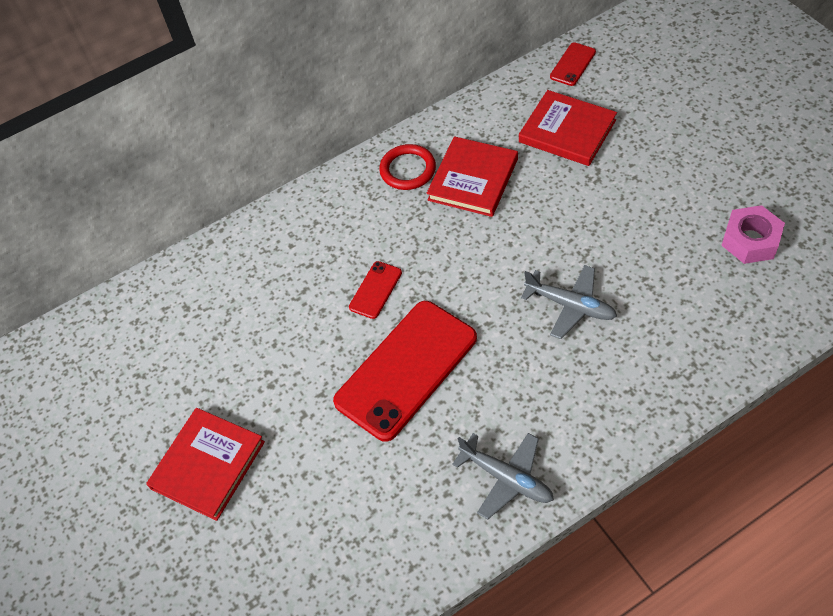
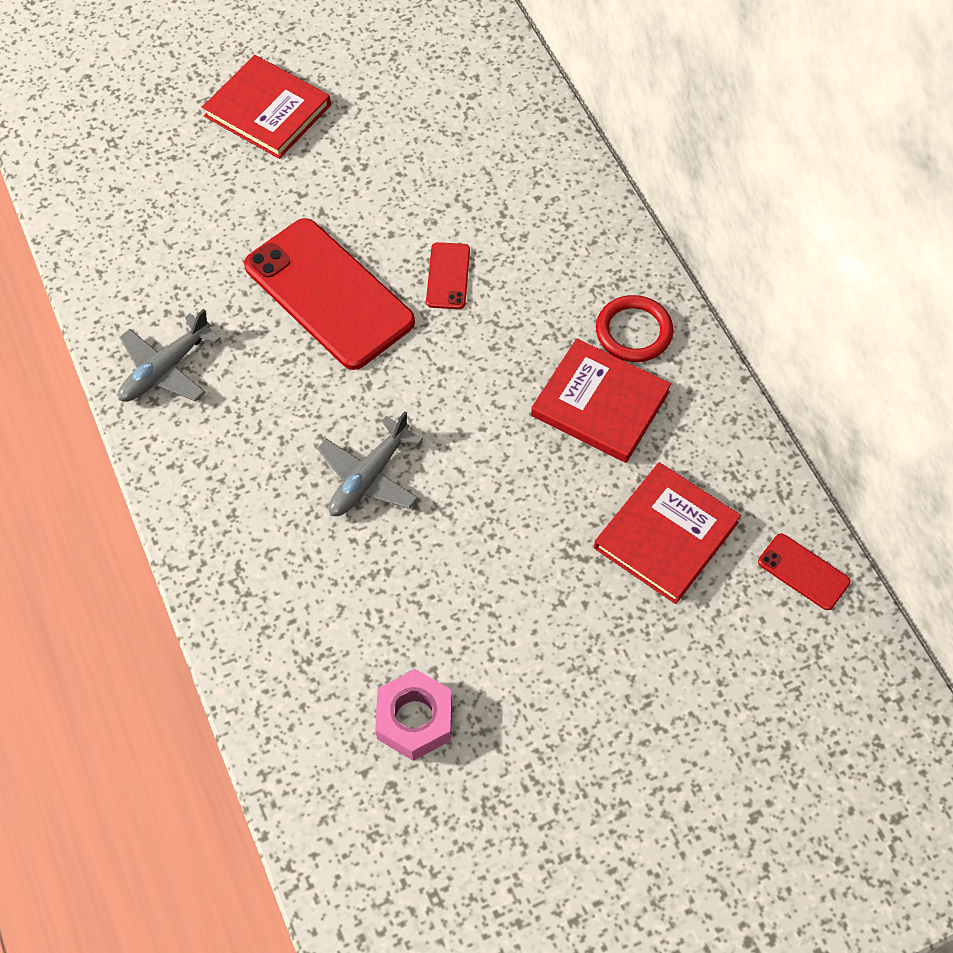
camera: 90 degrees right, 5 degrees up
red phone [349,261,402,319] -> red phone turned 60 degrees clockwise [426,242,470,309]

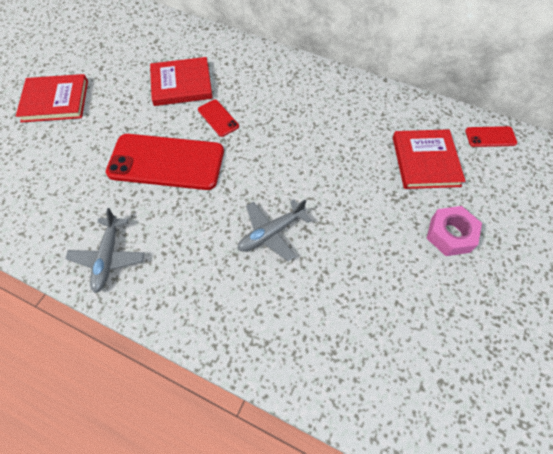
camera: 40 degrees left, 0 degrees up
grey plane [317,411,423,516] -> grey plane turned 60 degrees clockwise [237,199,311,261]
pink nut [375,669,452,761] -> pink nut moved to [427,206,482,256]
red book [531,339,671,463] -> red book moved to [150,57,213,106]
red ring [596,295,673,362] -> none

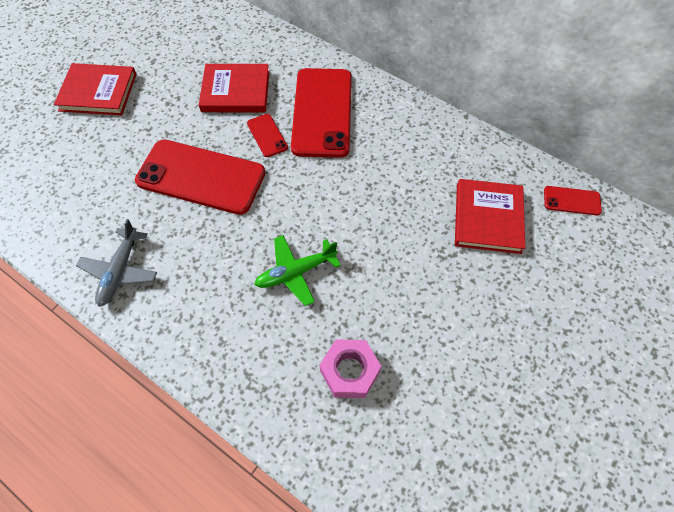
camera: 10 degrees right, 0 degrees up
grey plane [237,199,311,261] -> green plane [254,235,341,306]
pink nut [427,206,482,256] -> pink nut moved to [320,339,381,398]
none -> red phone [291,68,352,158]

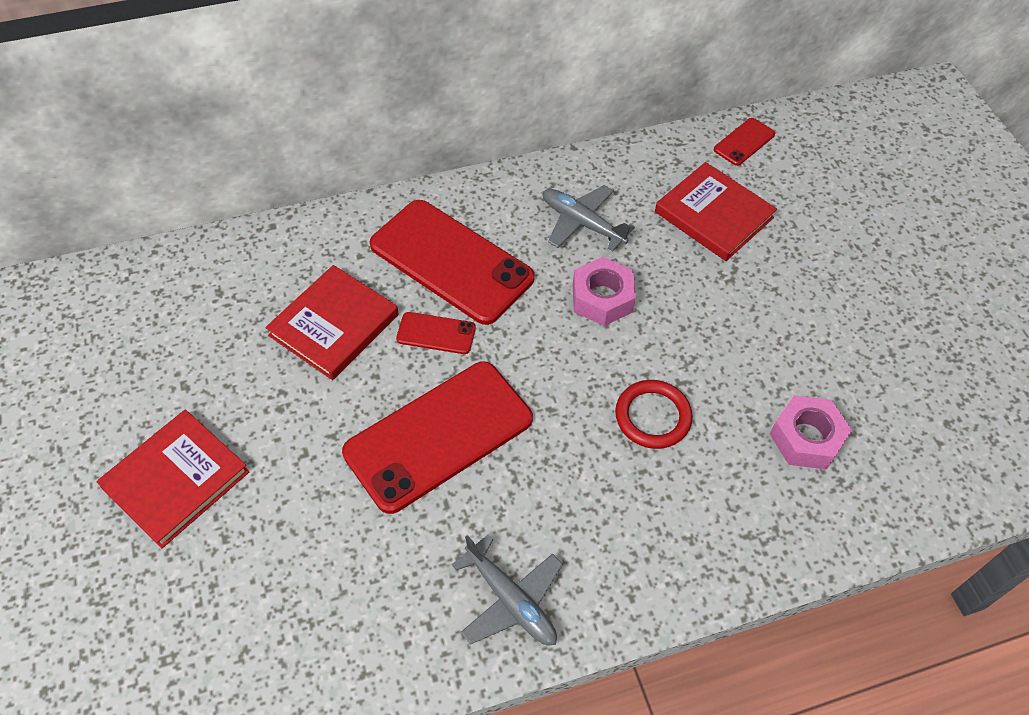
camera: 55 degrees left, 5 degrees down
green plane [254,235,341,306] -> red ring [615,380,693,449]
none -> grey plane [543,185,635,251]
none -> pink nut [573,257,636,326]

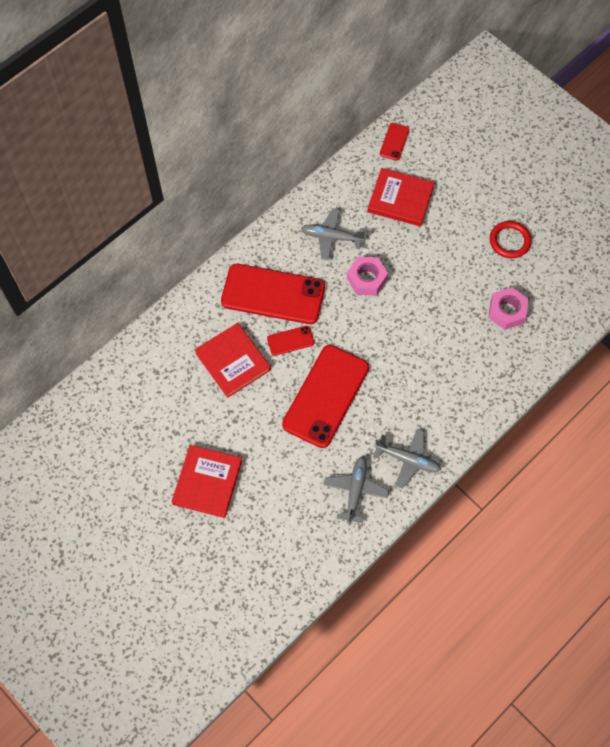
camera: 25 degrees left, 10 degrees up
red book [265,265,398,380] -> red book turned 45 degrees counterclockwise [195,323,271,398]
red ring [615,380,693,449] -> red ring moved to [490,221,532,258]
none -> grey plane [324,456,389,524]

